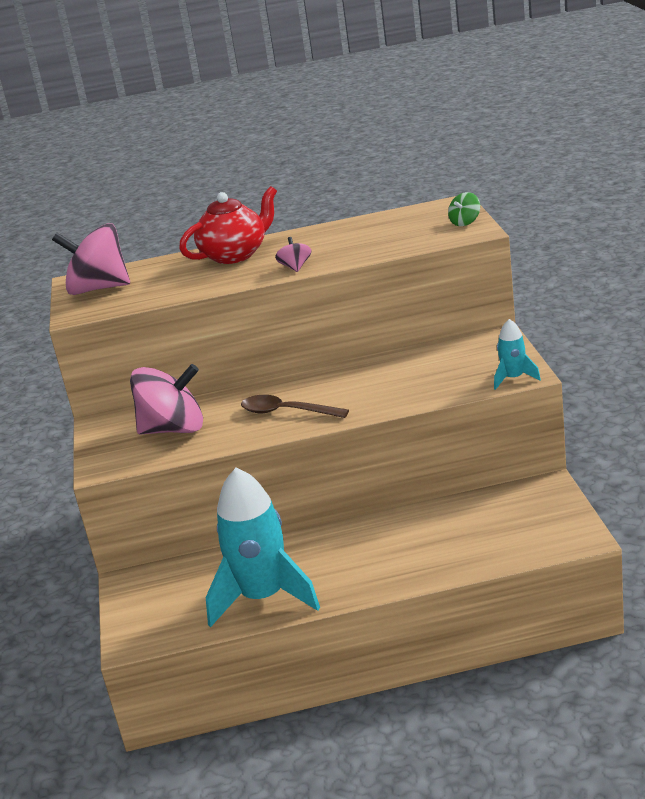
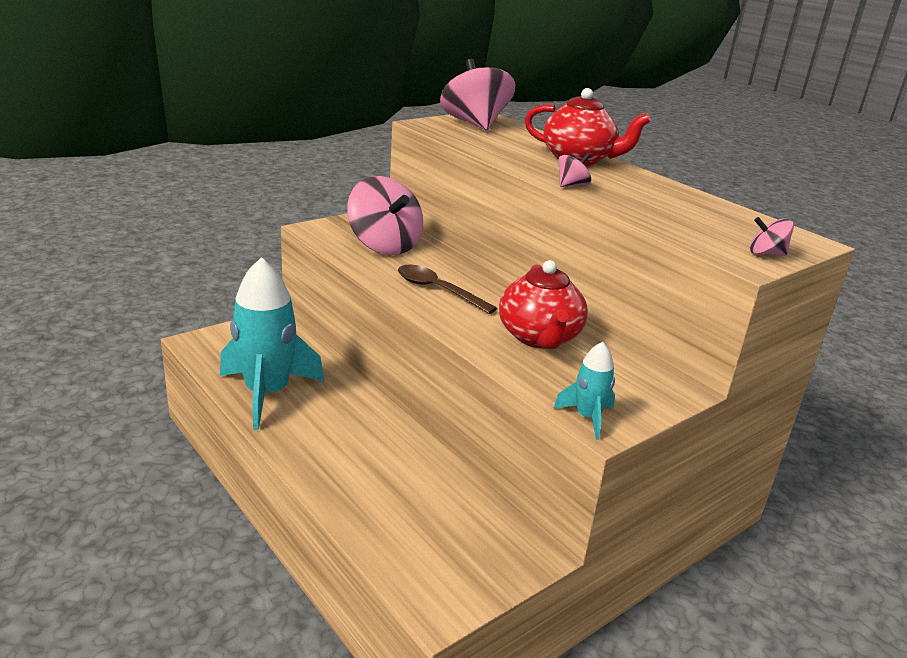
camera: 55 degrees right, 0 degrees up
brown spoon [241,395,349,418] -> brown spoon turned 45 degrees counterclockwise [398,265,497,314]
green spinning top [448,192,480,226] -> pink spinning top [750,217,794,256]
none -> red teapot [499,260,588,349]

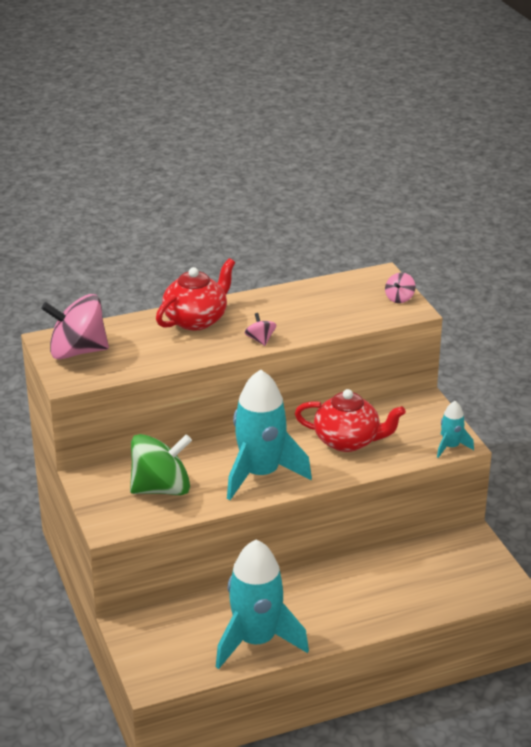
camera: 70 degrees left, 5 degrees up
pink spinning top [347,176,423,255] -> green spinning top [130,434,192,495]
brown spoon [398,265,497,314] -> turquoise rocket [227,370,312,500]

